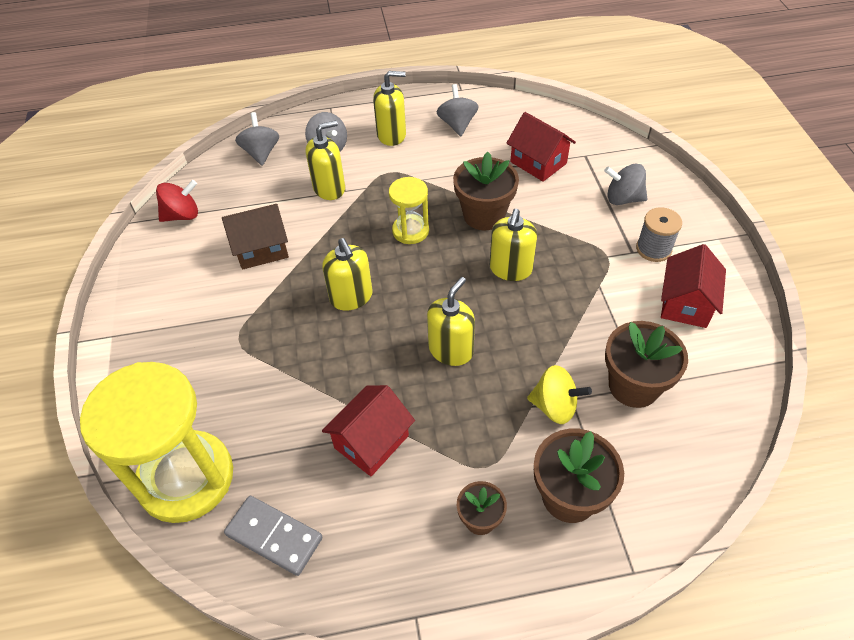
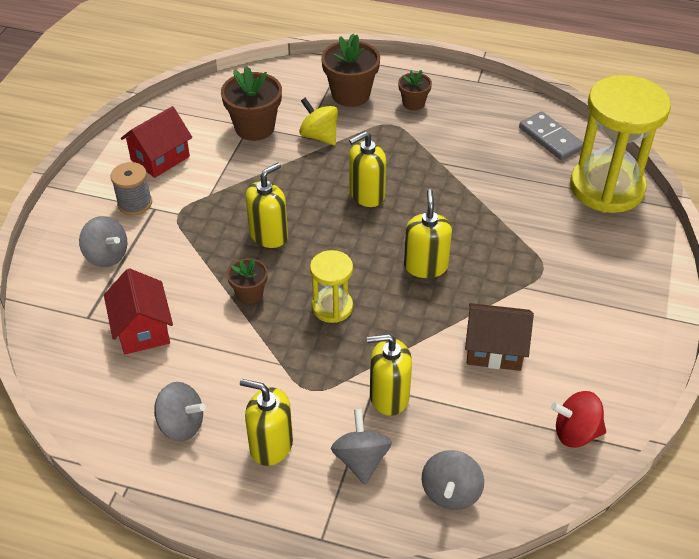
camera: 155 degrees left, 5 degrees down
red house [322,385,415,476] -> none
grey spinning top [437,84,479,136] -> grey spinning top turned 90 degrees counterclockwise [154,382,206,441]
brown flower pot [453,152,519,230] -> brown flower pot [227,258,268,304], size x0.57

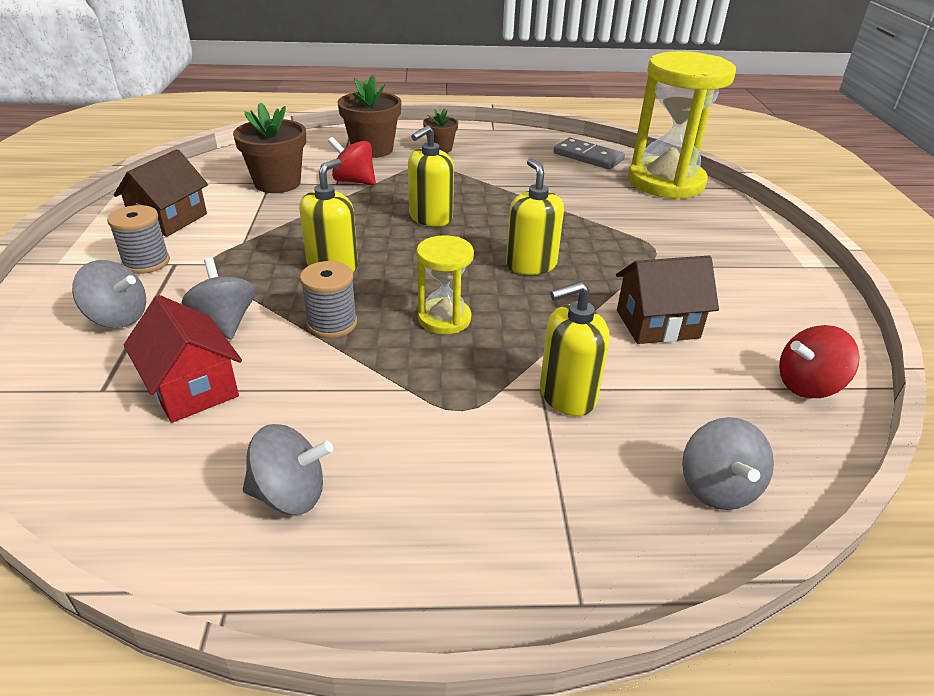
camera: 20 degrees left, 10 degrees down
red house [121,106,192,178] -> brown house [114,149,208,237]
brown flower pot [227,258,268,304] -> grey spool [300,261,357,338]
yellow soap dispenser [240,379,293,466] -> none
yellow spinning top [299,97,338,145] -> red spinning top [328,137,376,185]
grey spinning top [331,409,392,485] -> grey spinning top moved to [182,258,255,340]

